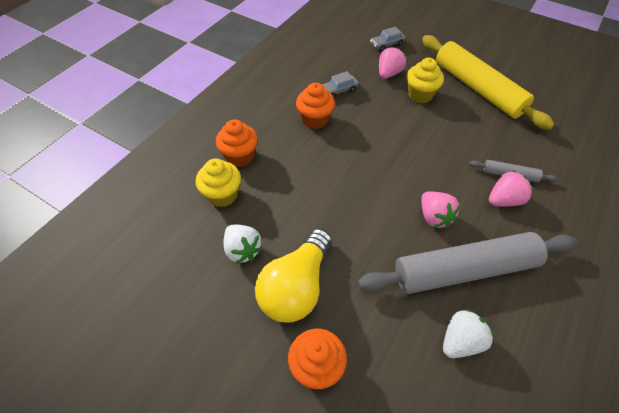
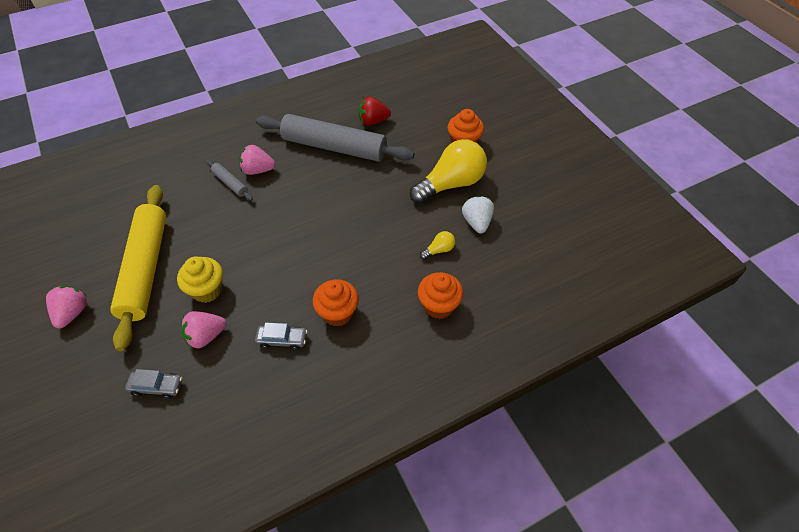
camera: 150 degrees left, 0 degrees up
yellow cupcake [196,158,241,207] -> none
pink strawberry [421,191,460,228] -> pink strawberry moved to [46,286,88,328]
white strawberry [443,309,494,358] -> red strawberry [359,96,391,125]
none -> yellow light bulb [420,231,455,260]

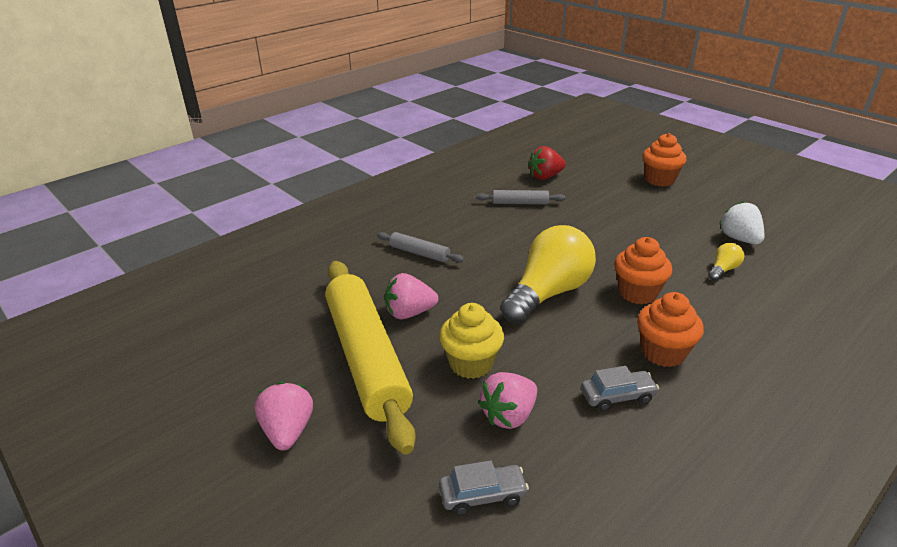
camera: 15 degrees left, 20 degrees down
pink strawberry [239,145,275,175] -> pink strawberry moved to [385,273,438,319]
grey rolling pin [256,114,414,162] -> grey rolling pin [476,190,565,205], size x0.43
yellow light bulb [410,139,487,204] -> yellow light bulb moved to [501,225,596,323]
orange cupcake [418,272,463,319] -> orange cupcake moved to [614,237,672,304]

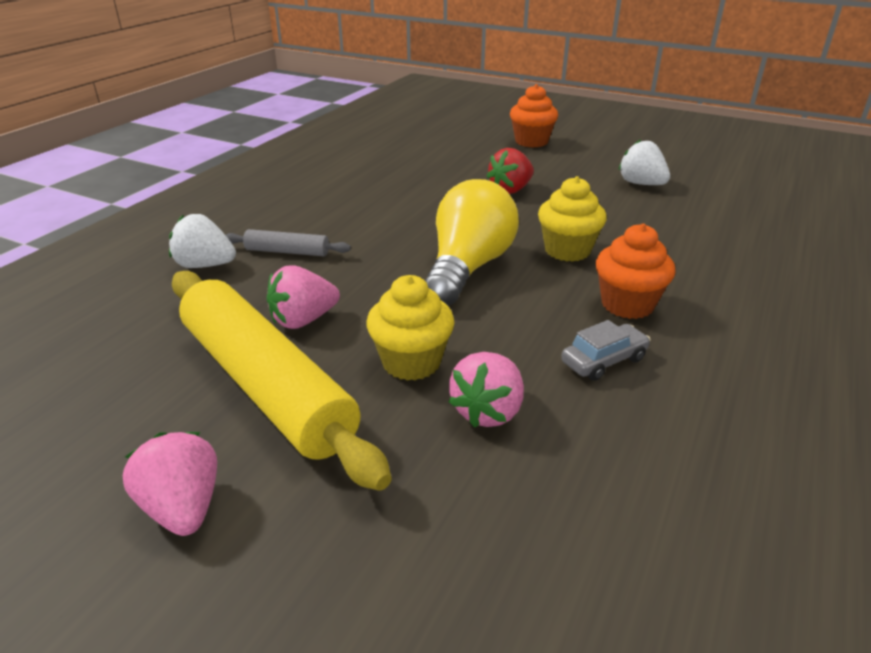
camera: 20 degrees left, 0 degrees up
grey car [439,460,529,516] -> none
grey rolling pin [476,190,565,205] -> none
red strawberry [528,146,566,180] -> red strawberry moved to [486,148,534,194]
orange cupcake [614,237,672,304] -> yellow cupcake [538,176,607,262]
yellow light bulb [708,243,744,281] -> none
none -> white strawberry [169,214,236,268]

